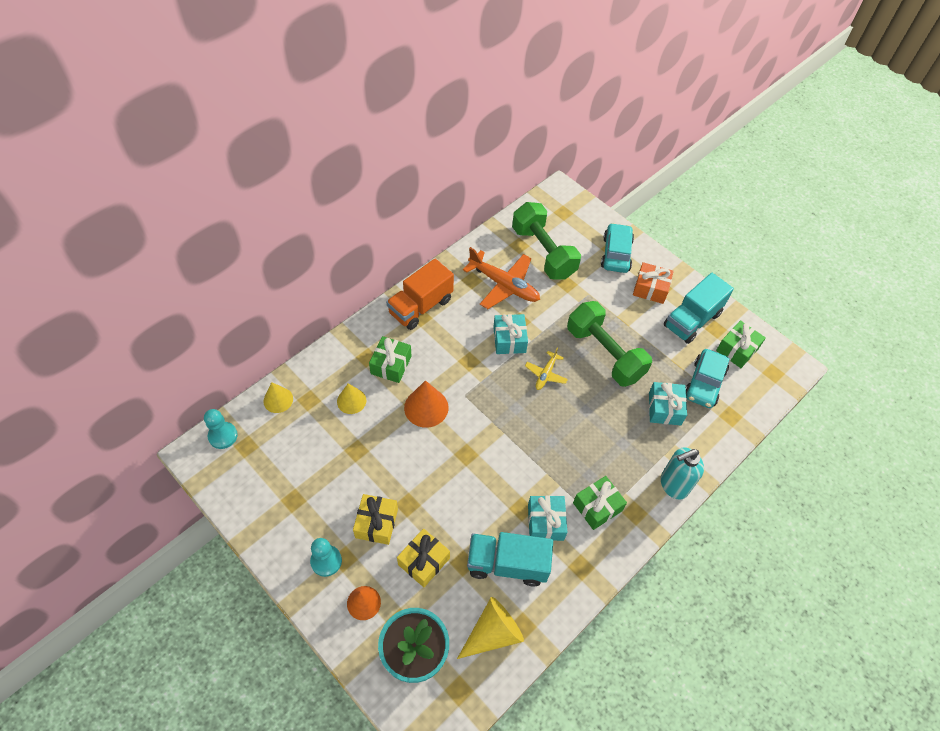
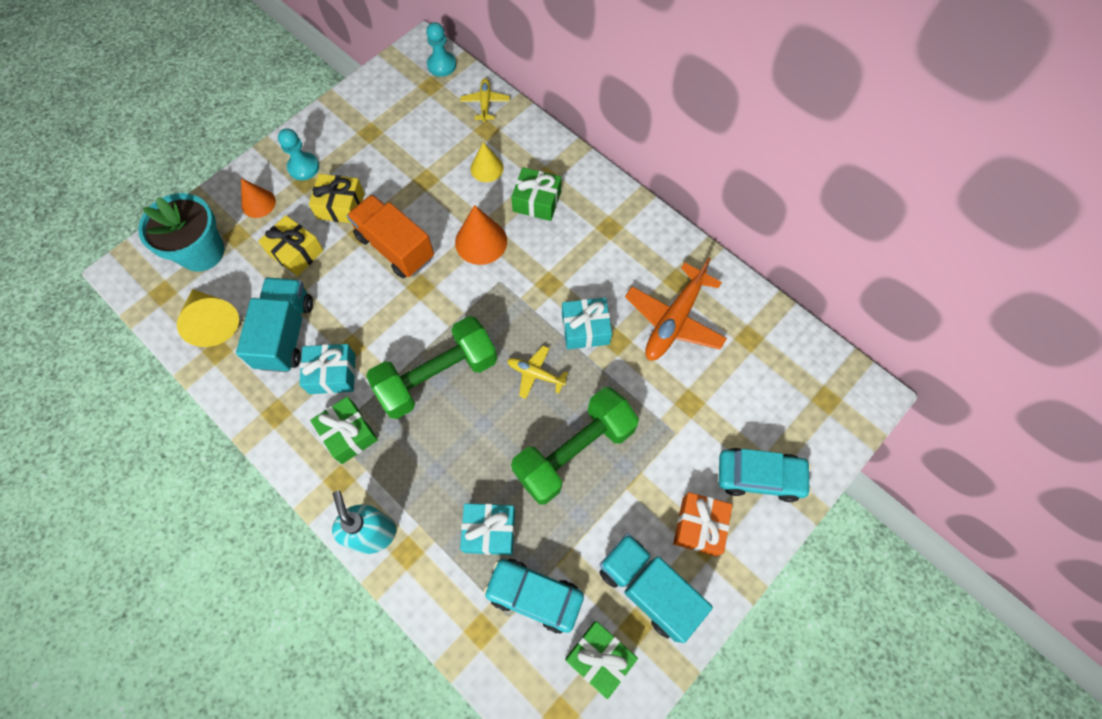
camera: 90 degrees right, 10 degrees up
yellow cone [263,382,293,413] -> yellow plane [460,78,510,122]
orange truck [386,259,454,330] -> orange truck moved to [347,194,434,278]
green dumbbell [512,202,581,280] -> green dumbbell moved to [366,316,497,419]

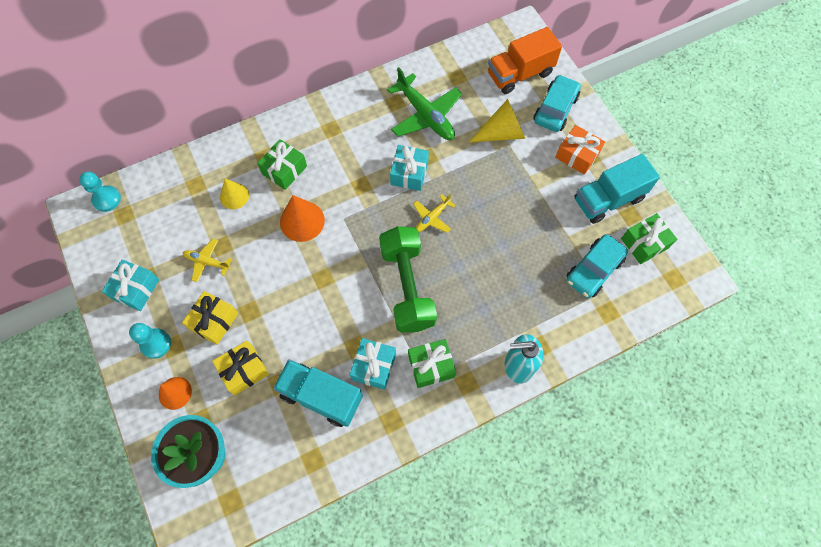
camera: 70 degrees left, 0 degrees up
yellow cone [177,289,239,347] -> yellow cone moved to [469,99,525,142]
orange truck [347,194,434,278] -> orange truck moved to [488,27,562,94]
yellow plane [460,78,510,122] -> yellow plane moved to [183,239,232,282]
turquoise gift [460,503,515,555] -> turquoise gift moved to [102,259,159,311]
green dumbbell [511,387,639,504] -> none
orange plane [625,258,727,360] -> green plane [387,67,462,140]

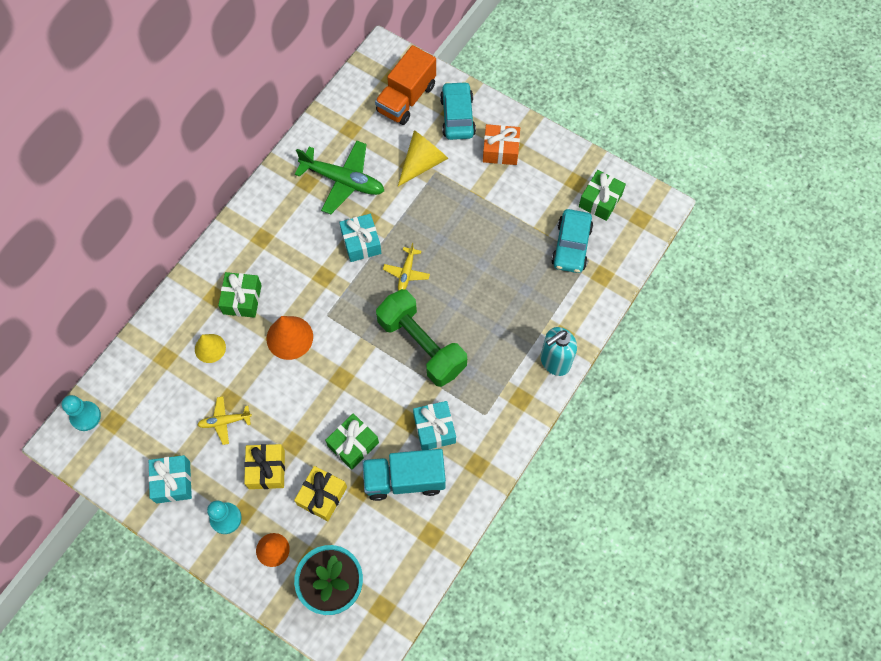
camera: 30 degrees left, 0 degrees up
green gift [408,339,456,388] -> green gift moved to [325,413,379,470]
turquoise truck [574,154,660,224] -> none

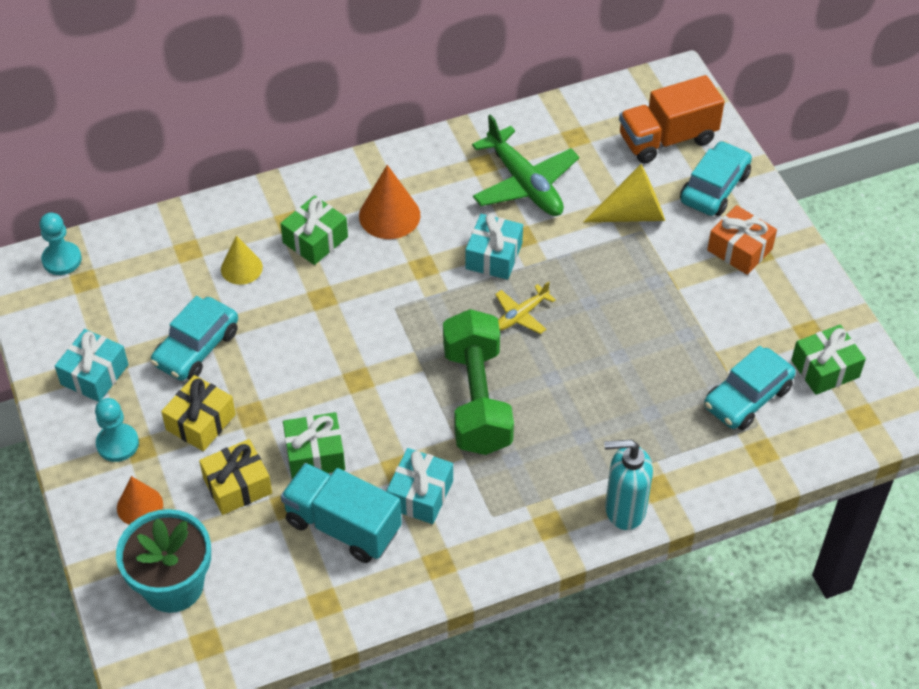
camera: 35 degrees right, 15 degrees down
yellow plane [197,396,252,445] -> turquoise car [151,296,238,381]
orange cone [266,316,313,360] -> orange cone moved to [359,165,420,239]

